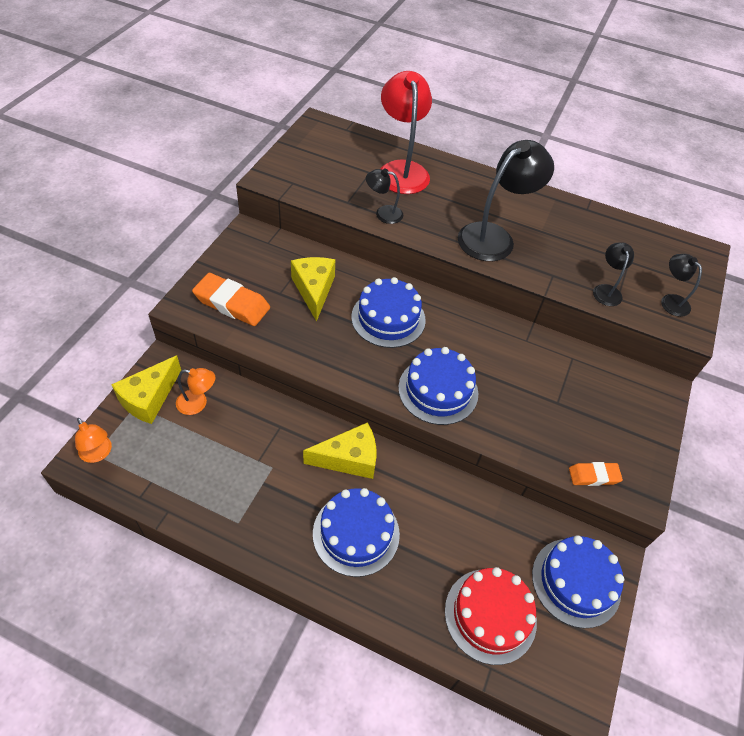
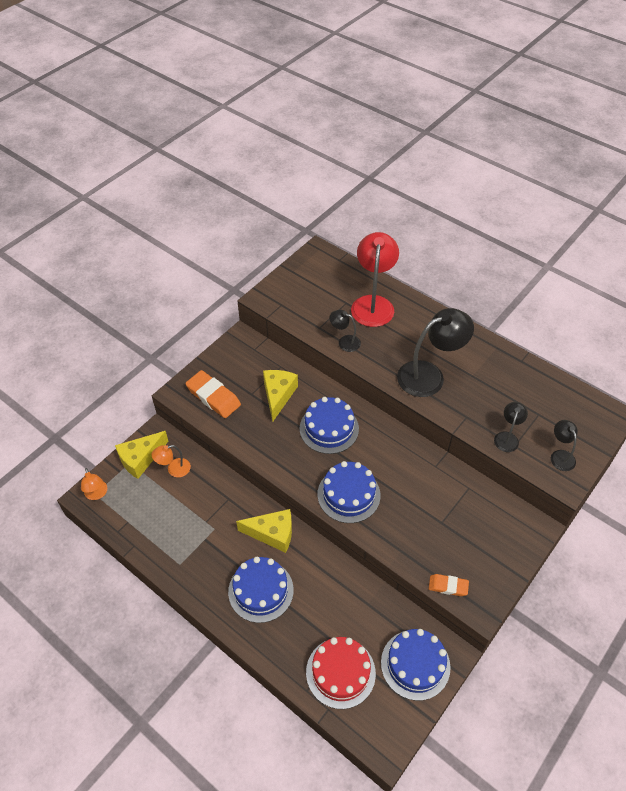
camera: 20 degrees right, 0 degrees up
orange lamp [176,368,215,415] -> orange lamp turned 135 degrees clockwise [152,445,191,477]

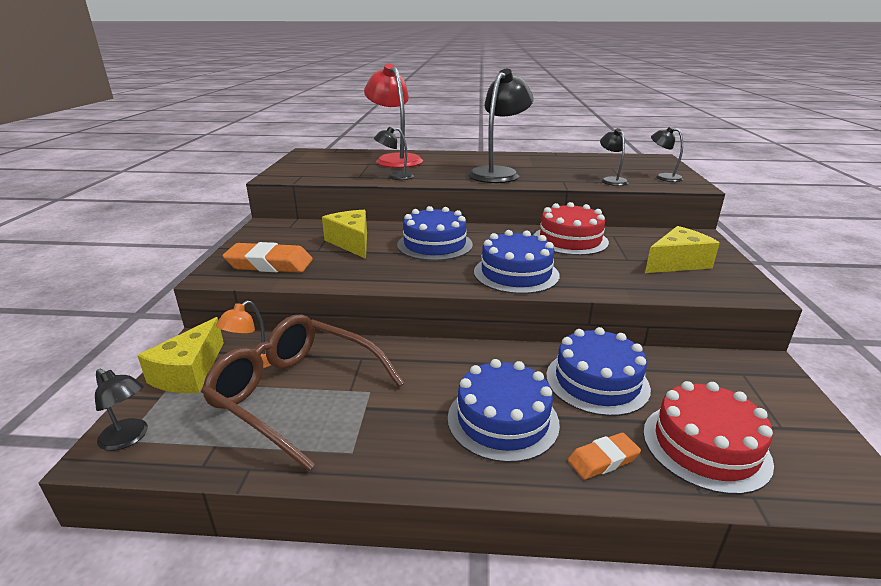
camera: 35 degrees left, 25 degrees down
orange lamp [81,468,107,500] -> black lamp [95,369,148,451]
yellow cheese [236,509,292,553] -> yellow cheese moved to [645,226,720,273]
blue cake [381,629,451,701] -> blue cake moved to [546,327,651,416]
orange eraser [429,574,469,596] -> orange eraser moved to [568,433,641,479]
none -> brown glasses [201,314,404,471]
none -> red cake [534,202,609,256]

